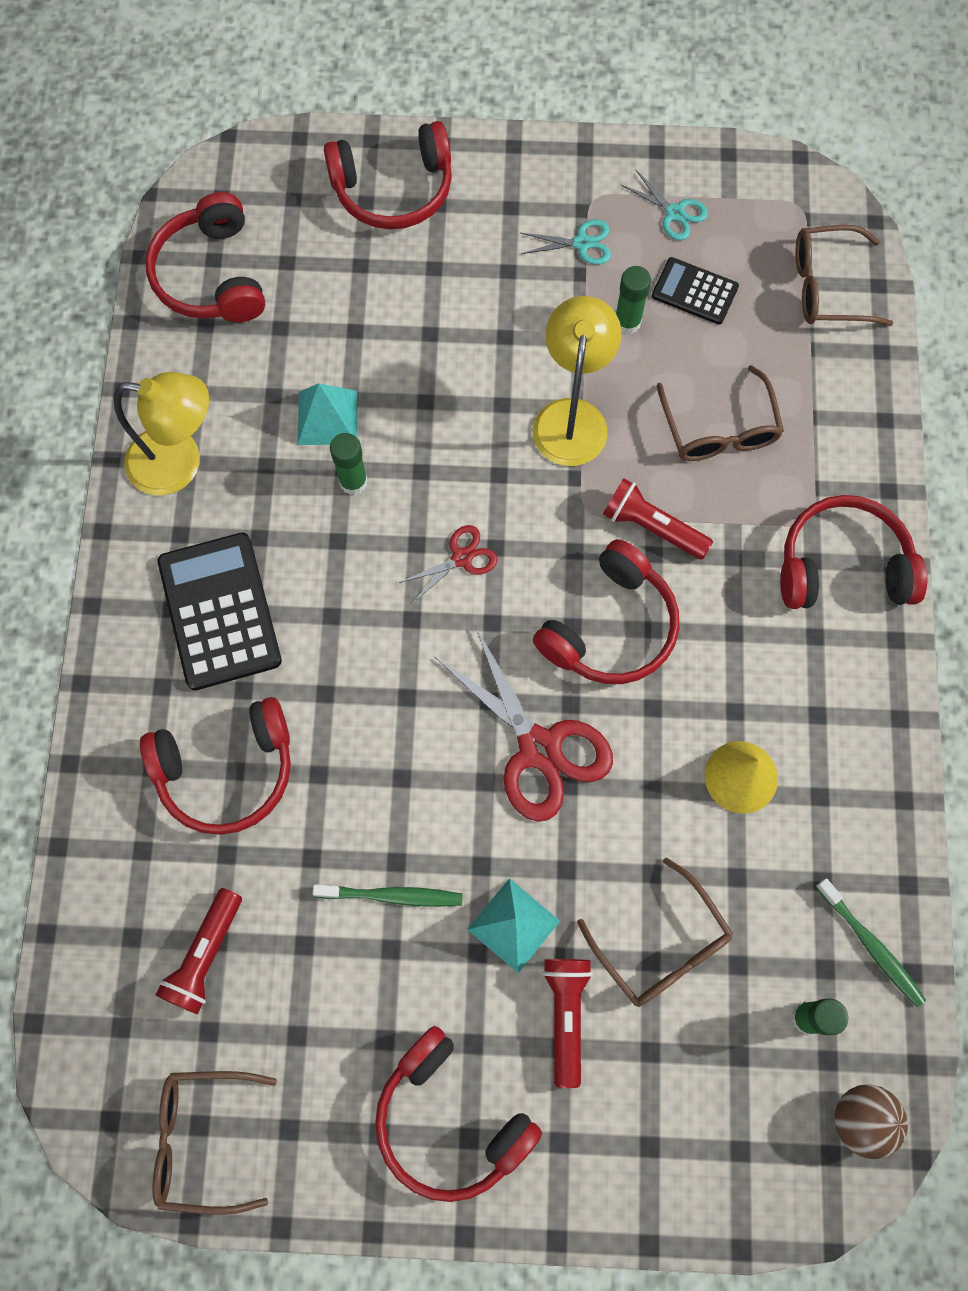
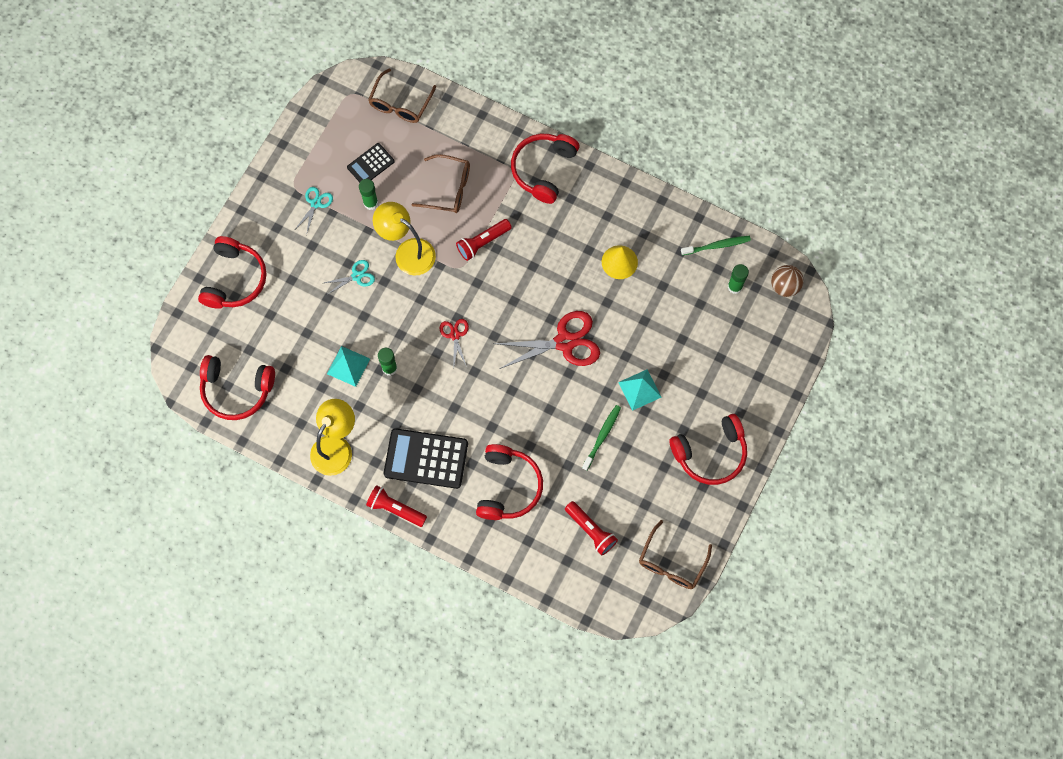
camera: 65 degrees left, 0 degrees up
red headphones [533,539,679,684] -> none
red flashlight [543,959,593,1088] -> red flashlight moved to [366,485,427,527]
brown glasses [577,857,733,1007] -> none
turquoise scissors [621,169,708,240] -> turquoise scissors moved to [324,260,375,294]

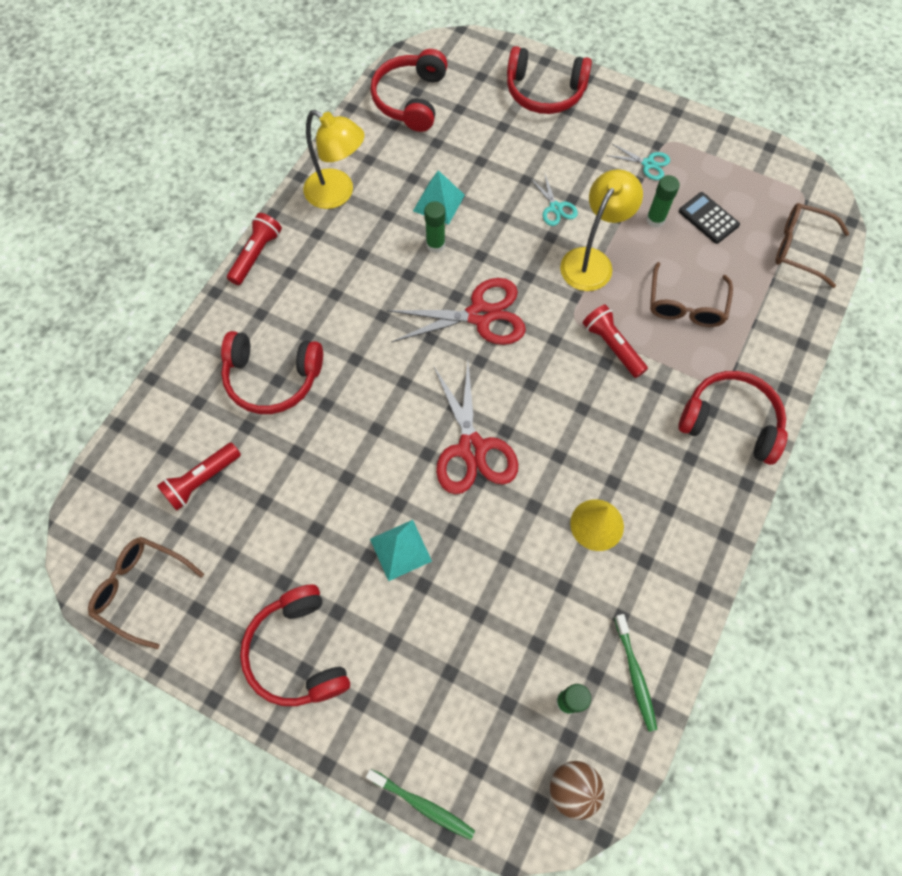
camera: 90 degrees right, 5 degrees down
black calculator [384,428,468,489] -> none
red scissors [439,319,469,367] -> red scissors [387,278,526,345], size x1.99
green toothbrush [582,405,621,471] -> green toothbrush moved to [366,769,475,840]

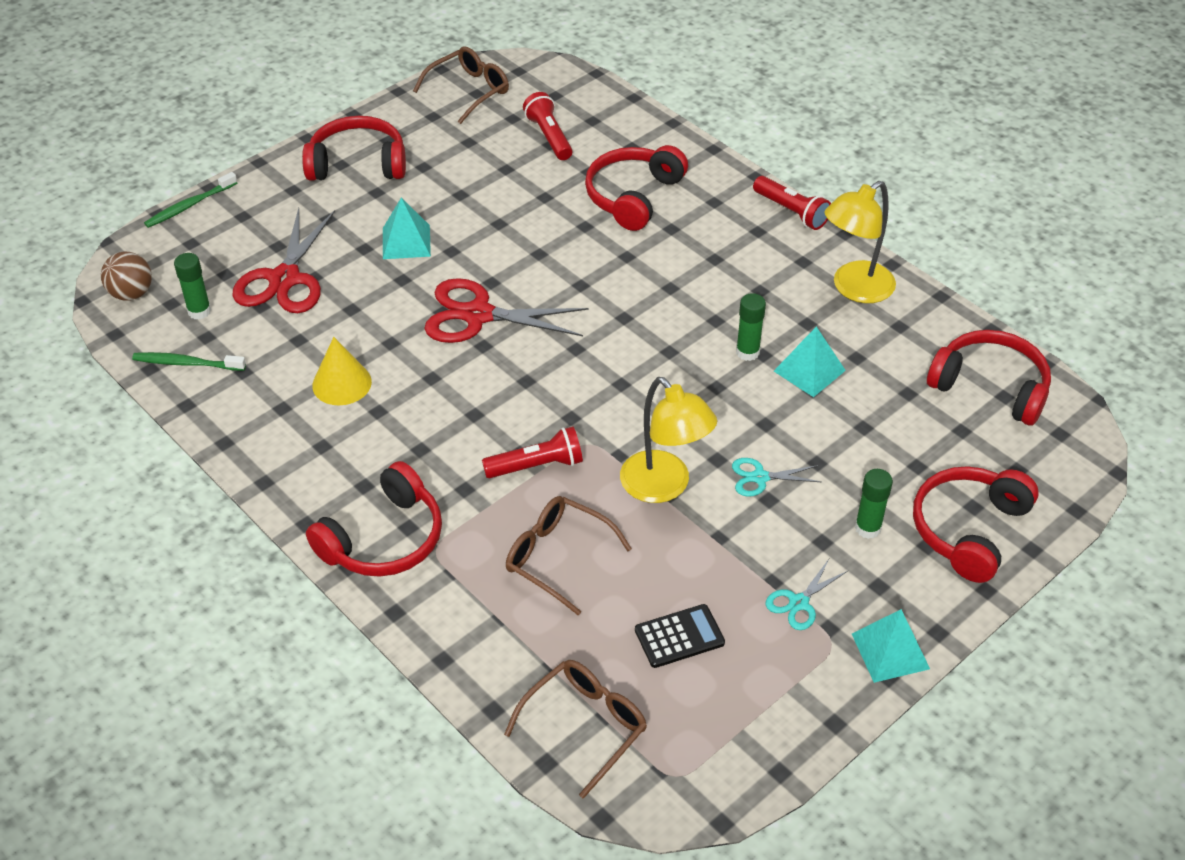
camera: 110 degrees right, 20 degrees down
red scissors [387,278,526,345] -> red scissors moved to [232,208,335,313]
green glue stick [646,175,680,228] -> green glue stick moved to [855,469,893,539]
none -> turquoise pyramid [852,609,930,683]

